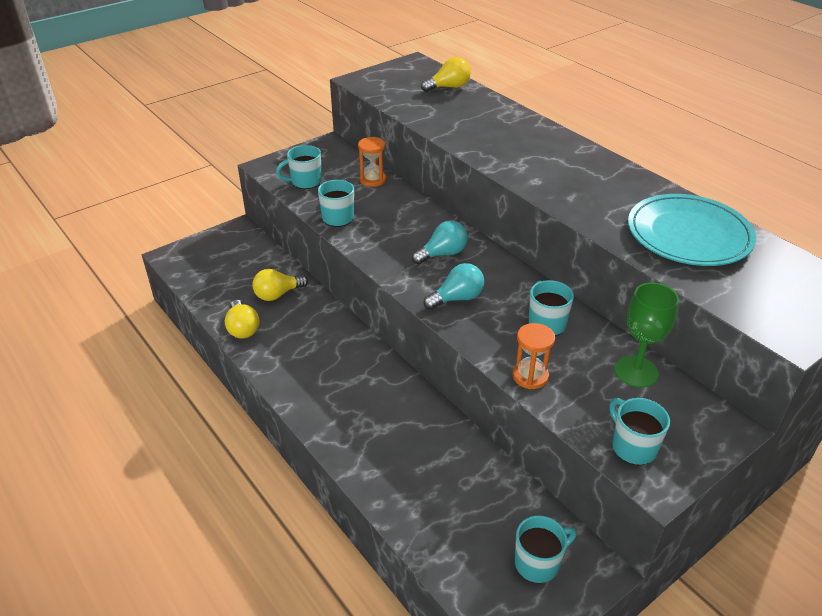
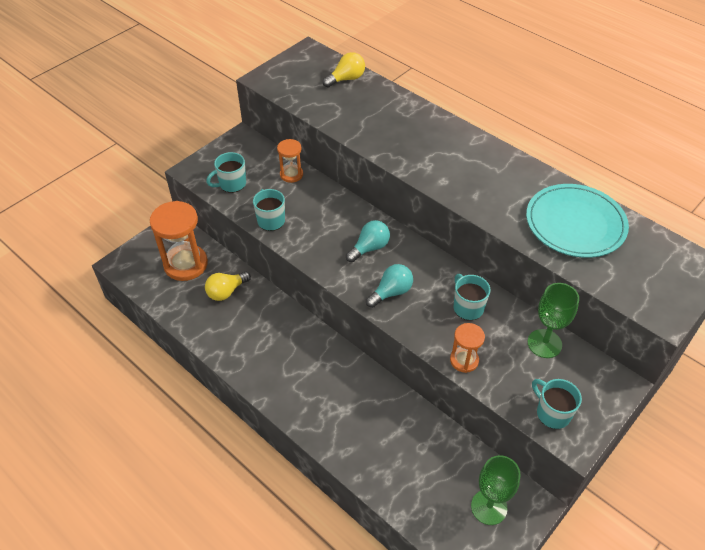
camera: 10 degrees left, 10 degrees up
yellow light bulb [225,300,260,339] -> none
turquoise mug [515,516,577,583] -> green goblet [471,455,521,525]
none -> orange hourglass [150,201,208,281]

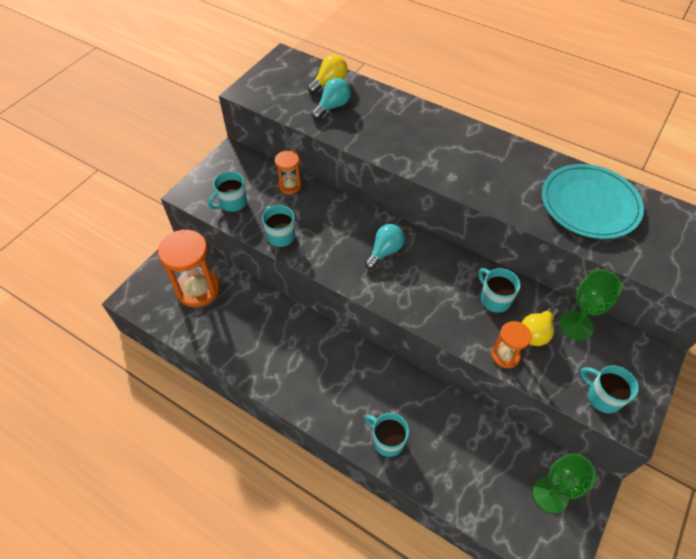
camera: 10 degrees left, 5 degrees up
yellow light bulb [205,272,251,301] -> yellow light bulb moved to [521,305,559,346]
turquoise light bulb [366,264,413,308] -> turquoise light bulb moved to [311,78,351,119]
none -> turquoise mug [365,413,409,457]

